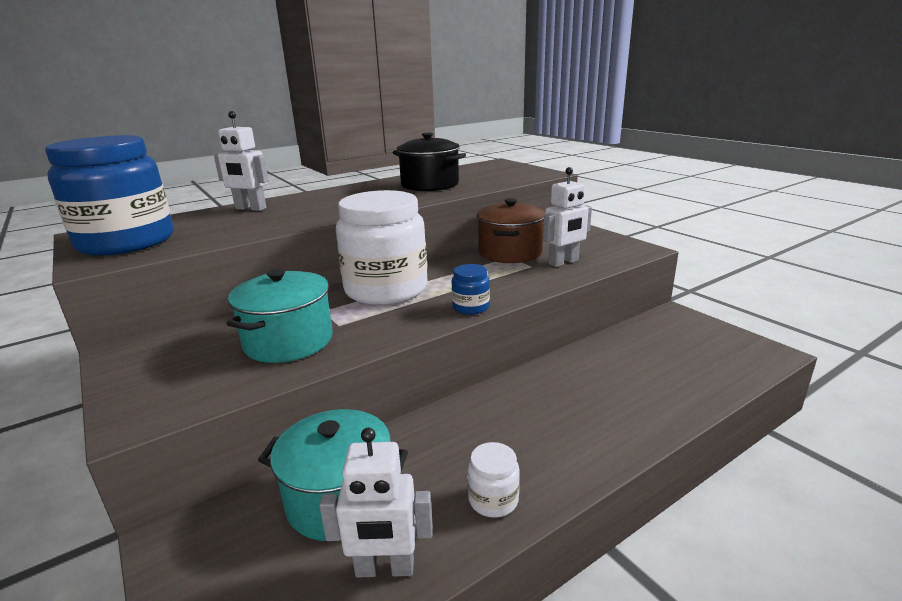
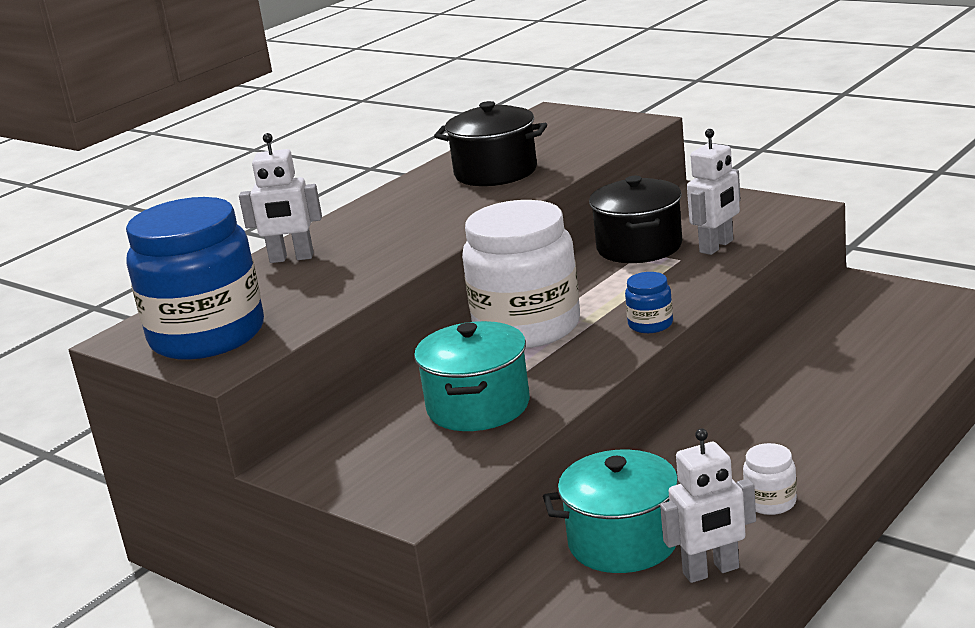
camera: 15 degrees left, 0 degrees up
brown pot [476,198,545,263] -> black pot [589,176,682,263]

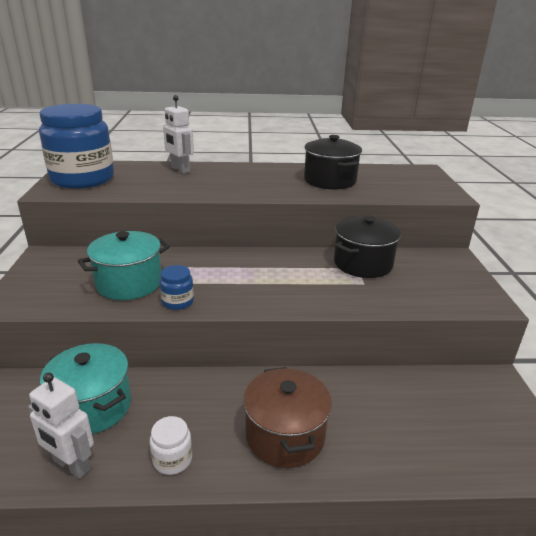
camera: 45 degrees right, 5 degrees up
white jar [462,200,580,348] -> none
blue jar [625,272,673,333] -> blue jar moved to [160,265,194,310]
white robot [687,129,740,255] -> none
none -> brown pot [243,367,332,468]

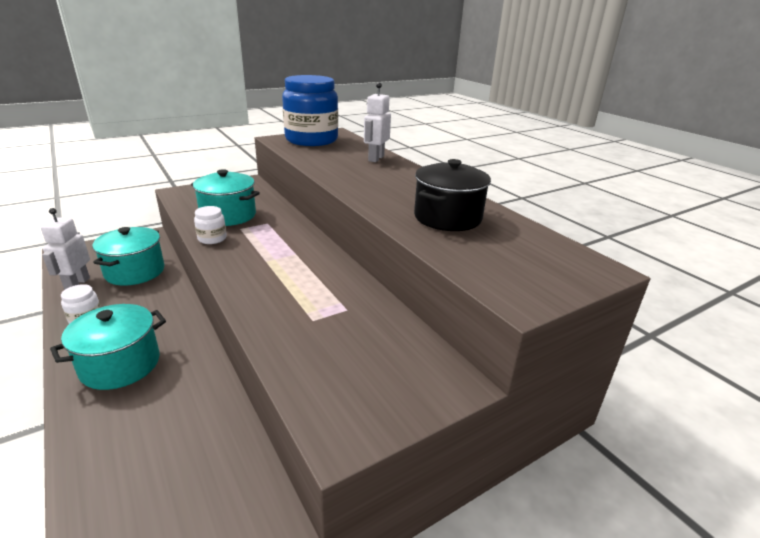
camera: 60 degrees right, 0 degrees up
blue jar [160,265,194,310] -> white jar [194,206,227,244]
brown pot [243,367,332,468] -> turquoise pot [50,304,166,390]
black pot [334,216,401,278] -> none

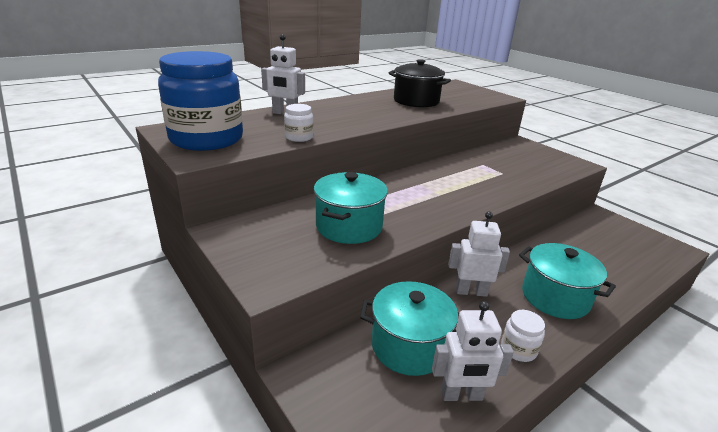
camera: 95 degrees left, 0 degrees up
white jar [194,206,227,244] -> white jar moved to [284,104,313,142]
none -> white robot [448,211,510,297]

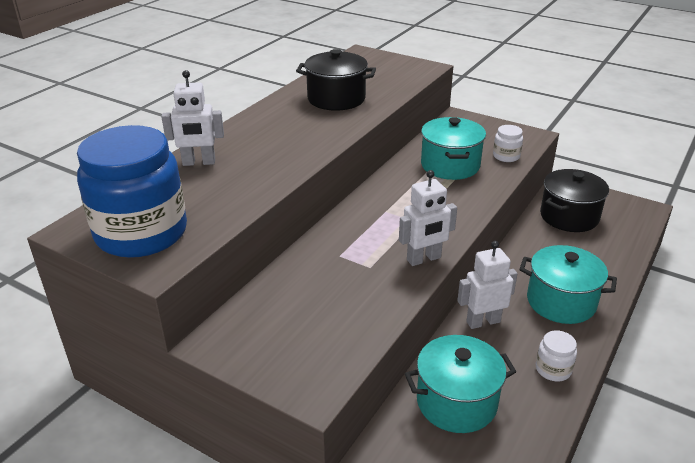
camera: 20 degrees left, 5 degrees up
white jar [284,104,313,142] -> white jar moved to [493,125,523,162]
turquoise pot [314,172,388,244] -> turquoise pot moved to [421,117,486,180]
white robot [432,301,514,401] -> white robot moved to [399,170,457,266]
none -> black pot [540,169,609,232]

